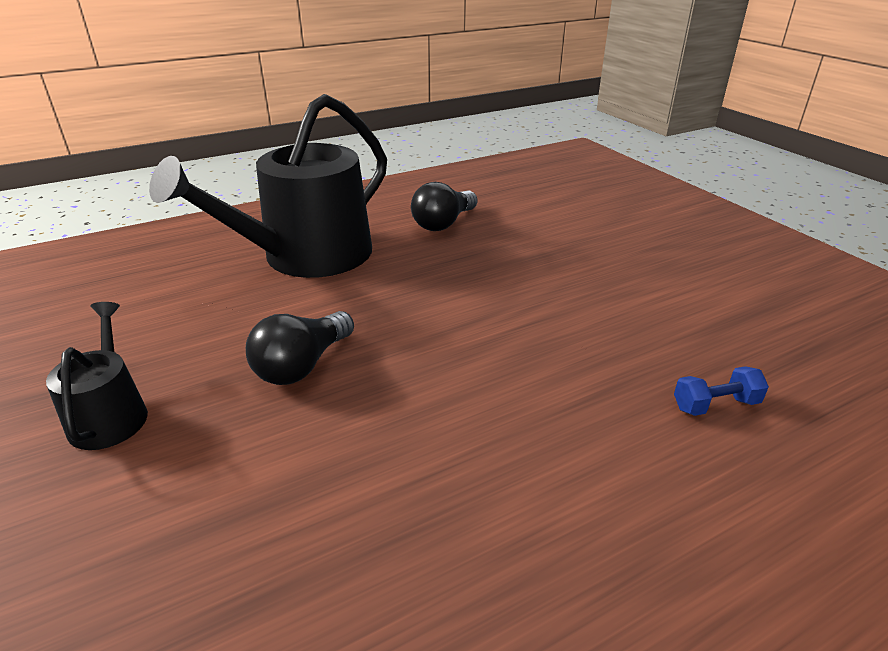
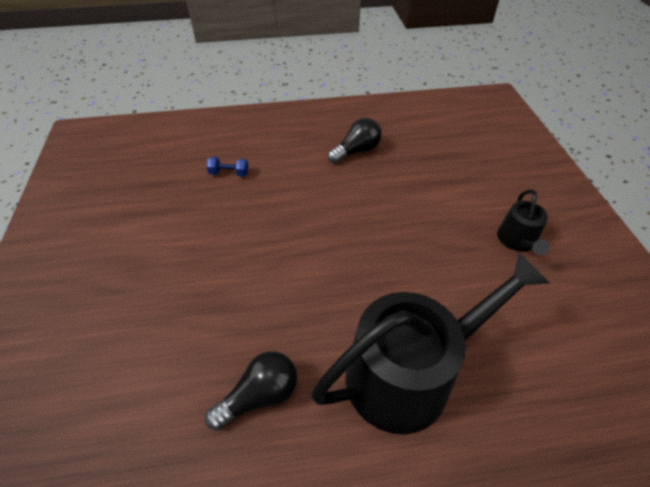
camera: 160 degrees left, 15 degrees up
black light bulb [246,311,354,385] -> black light bulb moved to [328,118,382,164]

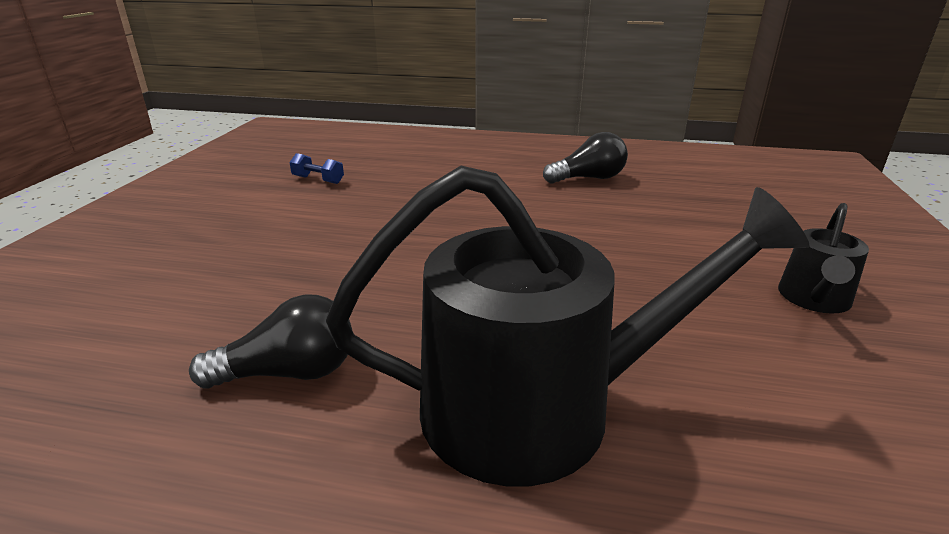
camera: 20 degrees right, 20 degrees down
blue dumbbell [206,157,249,177] -> blue dumbbell moved to [289,153,344,184]

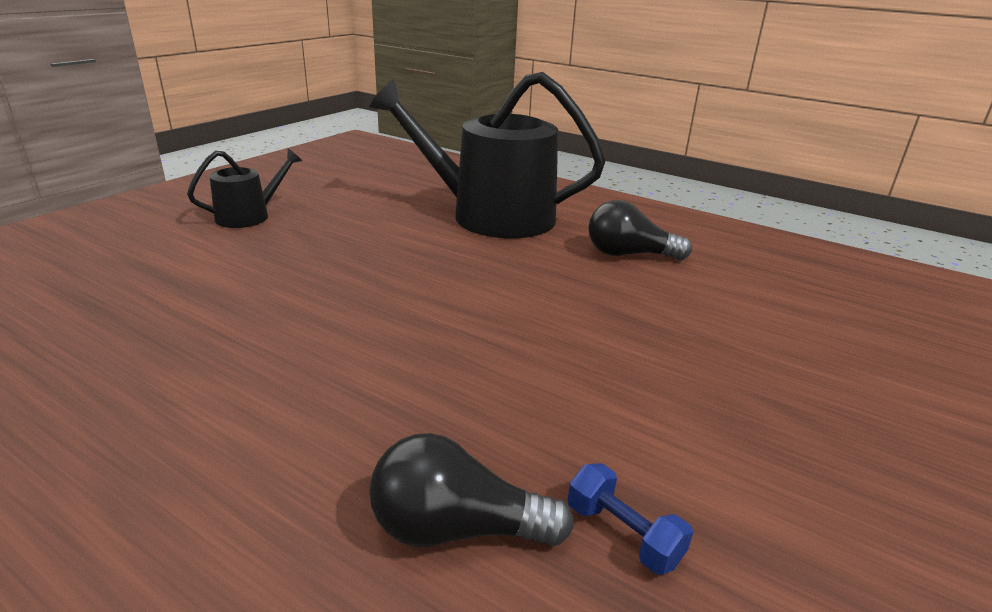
camera: 160 degrees left, 0 degrees up
black light bulb [543,132,628,184] -> black light bulb moved to [369,433,574,547]

